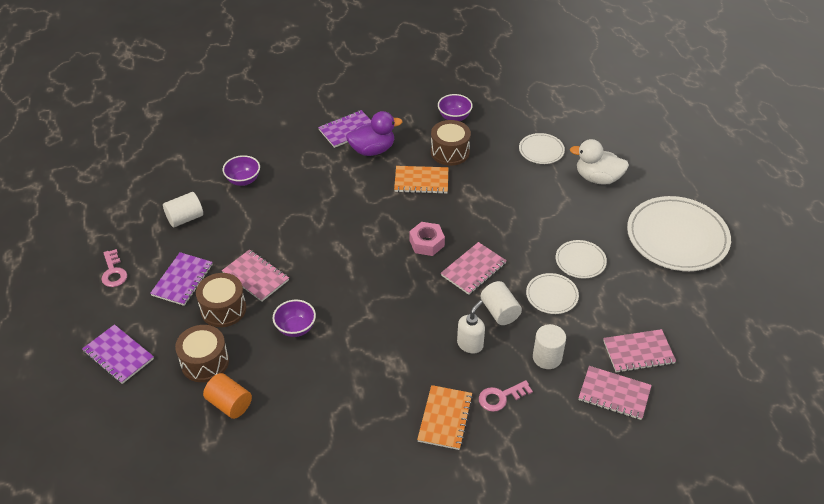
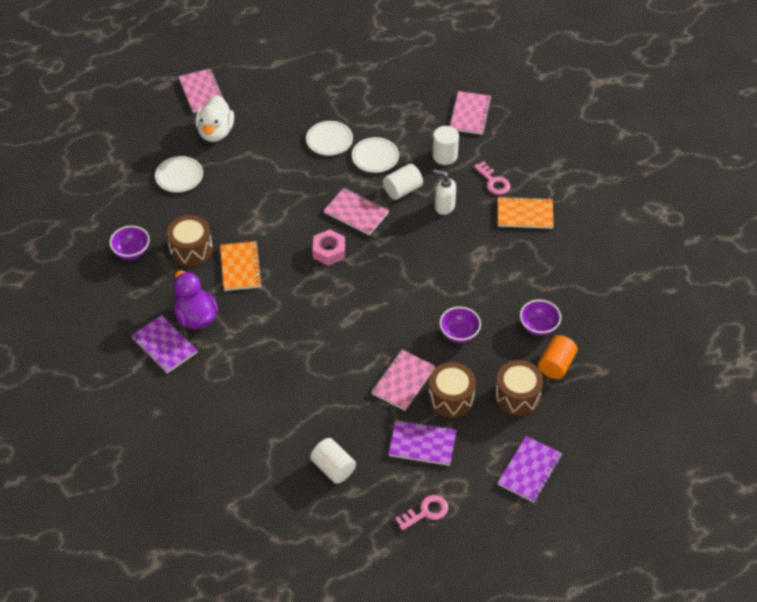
camera: 100 degrees left, 5 degrees up
purple bowl [223,155,260,186] -> purple bowl moved to [520,300,561,336]
pink notebook [603,329,676,373] -> pink notebook moved to [179,69,225,113]
white plate [627,196,731,271] -> none

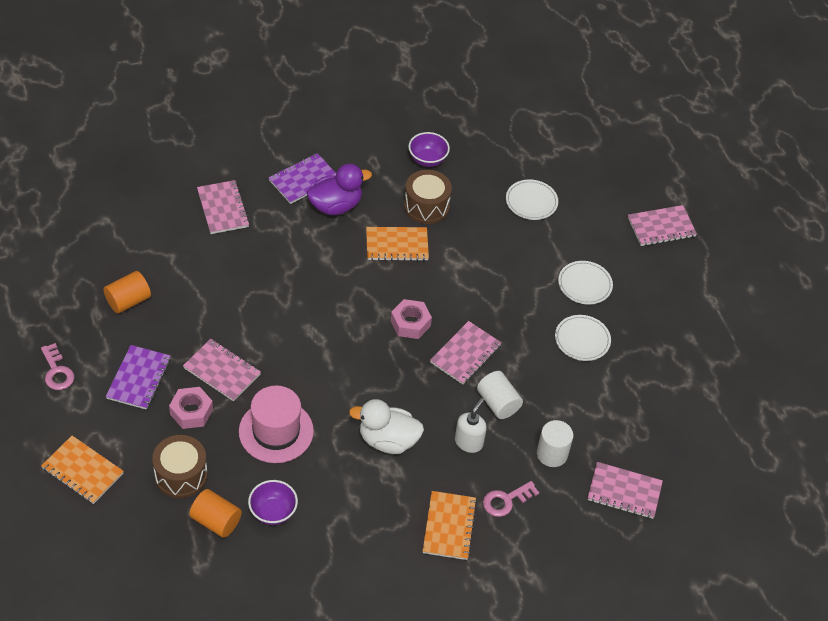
camera: 90 degrees right, 0 degrees up
white duck [195,95,234,142] -> white duck moved to [349,399,424,454]
white cylinder [310,438,356,484] -> orange cylinder [104,271,151,314]
white plate [352,137,399,173] -> white plate moved to [558,261,613,304]
brown drum [428,362,476,418] -> pink nut [169,387,213,429]
purple bowl [440,307,481,343] -> pink hat [239,385,314,463]
purple notebook [498,436,562,502] -> orange notebook [41,436,124,504]
none -> pink notebook [197,180,250,234]

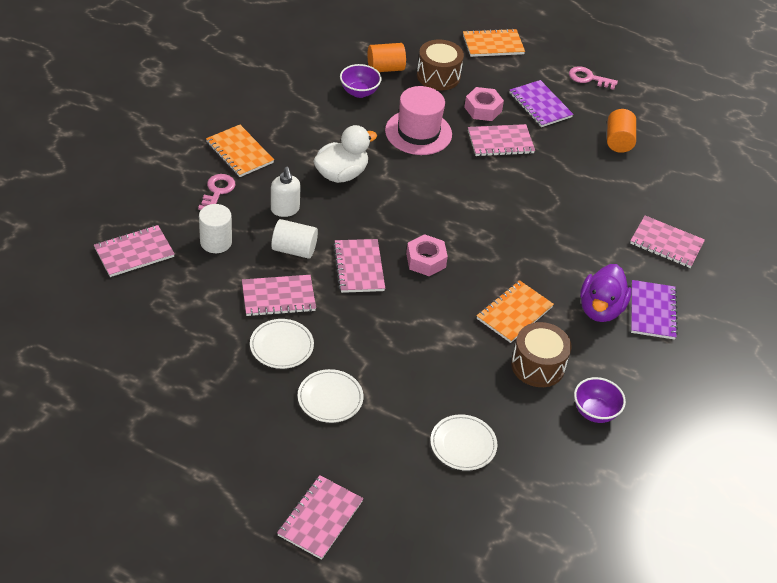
camera: 135 degrees right, 5 degrees down
none -> pink notebook [242,275,316,317]

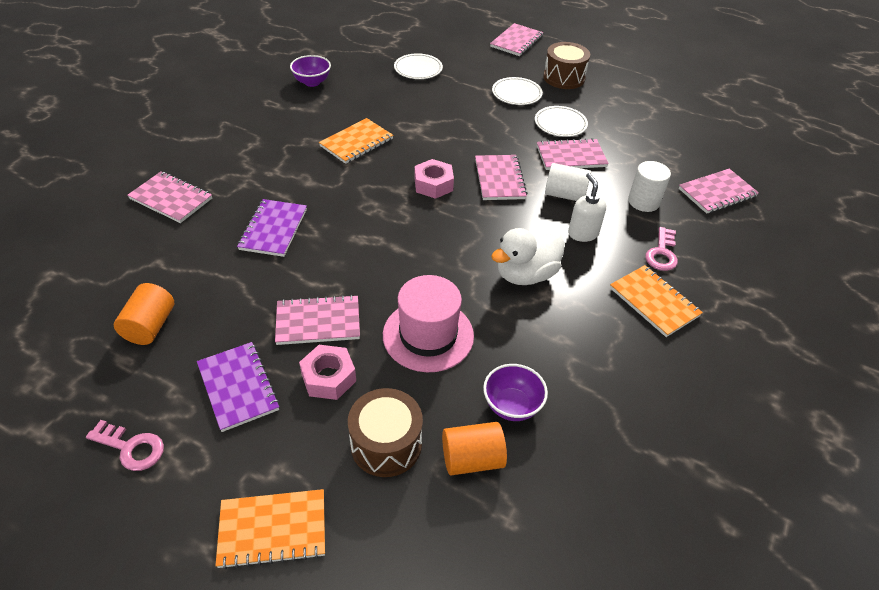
camera: 175 degrees left, 0 degrees up
brown drum [511,322,572,387] -> brown drum moved to [543,42,590,89]
purple duck [580,264,632,322] -> none
purple notebook [631,280,678,340] -> purple notebook moved to [237,199,307,257]

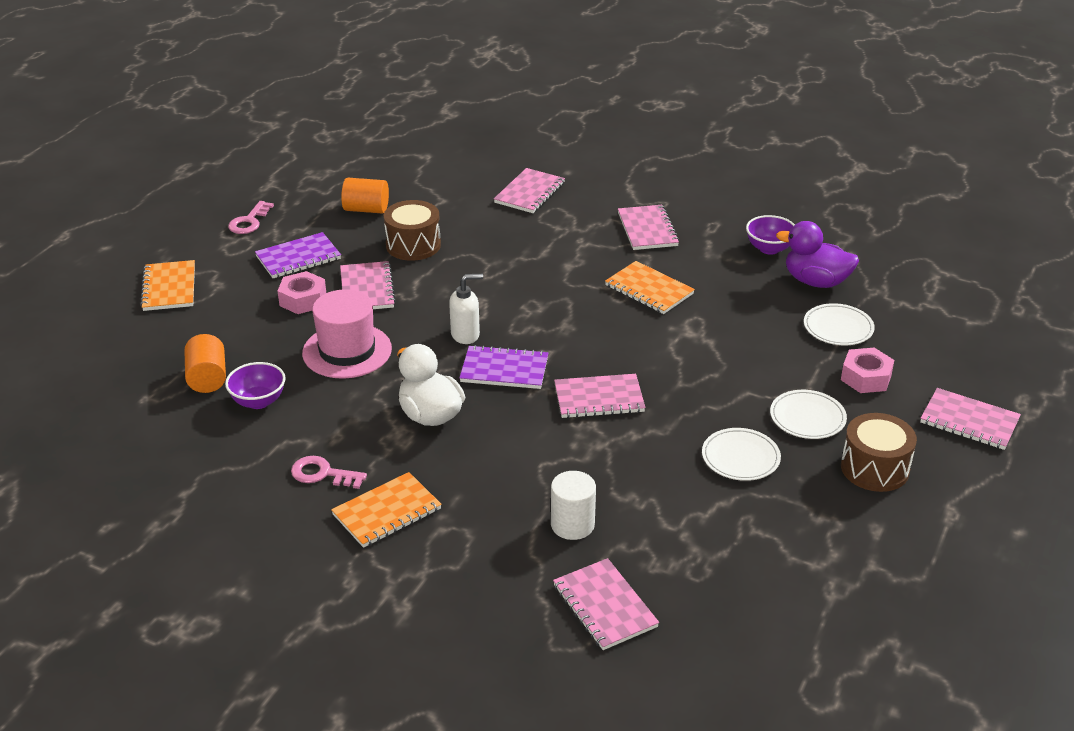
camera: 90 degrees right, 10 degrees down
purple notebook [237,199,307,257] -> purple notebook moved to [459,345,548,389]
brown drum [348,388,423,477] -> brown drum moved to [384,200,441,261]
pink nut [415,159,454,199] -> pink nut moved to [841,348,894,393]
pink notebook [537,138,609,170] -> pink notebook moved to [618,205,679,250]
white cylinder [545,163,591,201] -> none
white soap dispenser [568,173,606,242] -> white soap dispenser moved to [449,274,483,344]
pink key [645,227,678,271] -> pink key moved to [291,456,367,489]
none -> purple duck [776,221,859,288]

